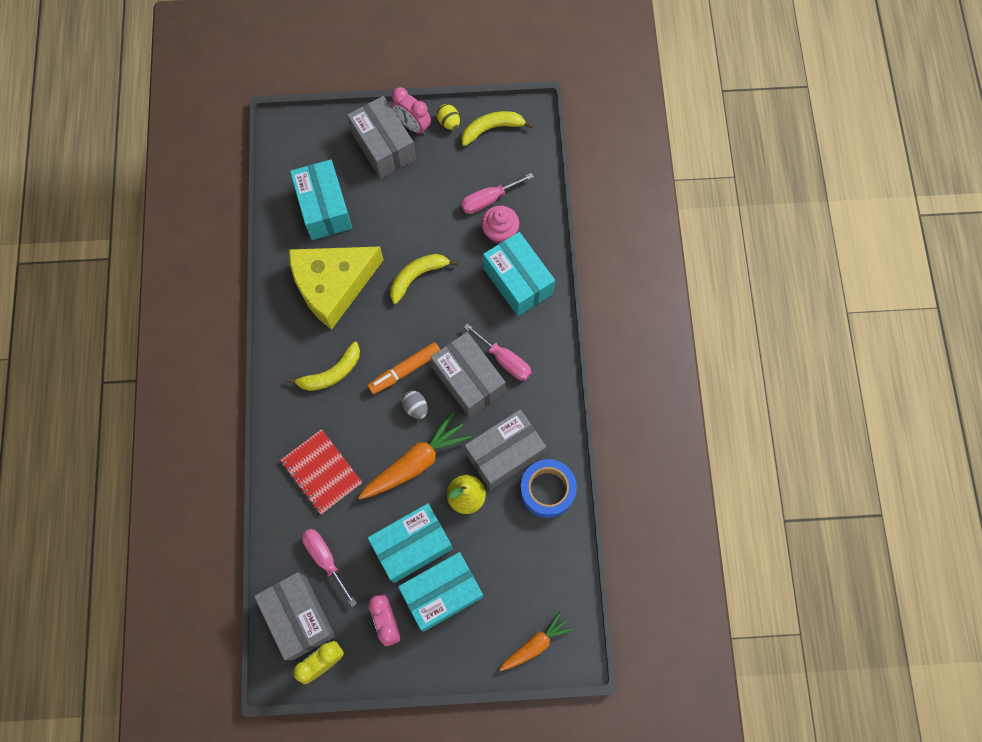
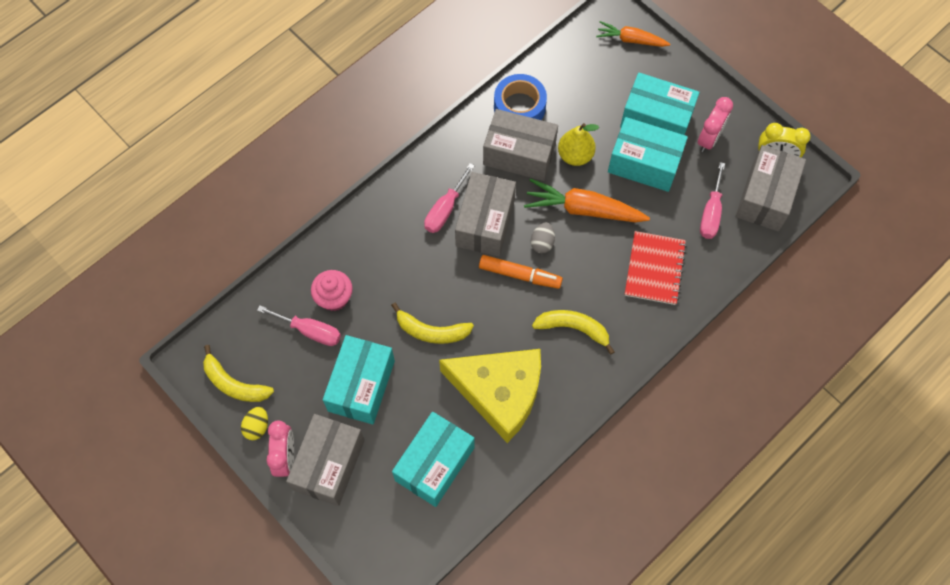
camera: 130 degrees left, 5 degrees down
pink screwdriver [464,323,532,381] -> pink screwdriver turned 150 degrees counterclockwise [424,163,475,233]
turquoise box [483,232,555,316] -> turquoise box moved to [323,335,395,424]

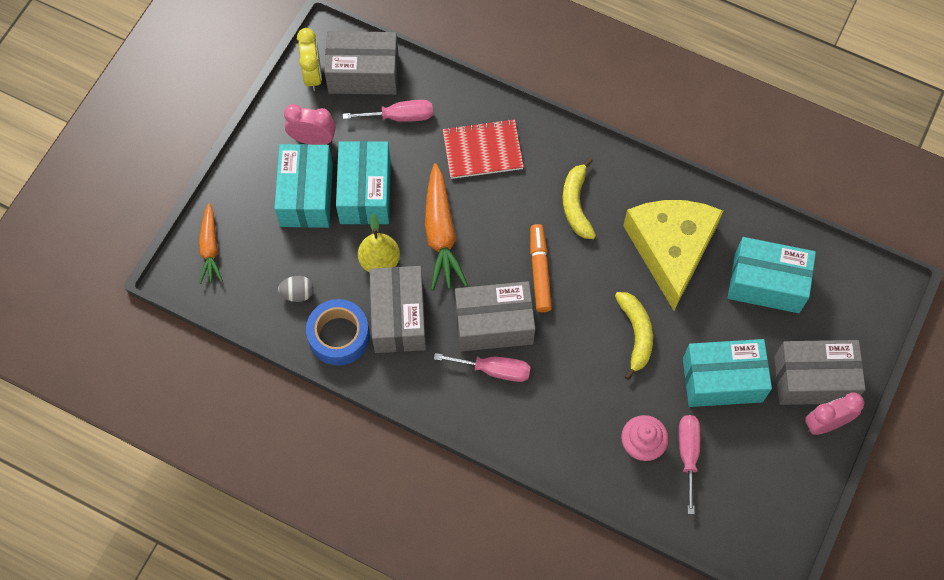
camera: 110 degrees left, 0 degrees up
yellow banana [203,345,274,402] -> none
yellow egg [241,407,268,440] -> none
grey egg [531,222,555,253] -> grey egg moved to [278,276,314,302]

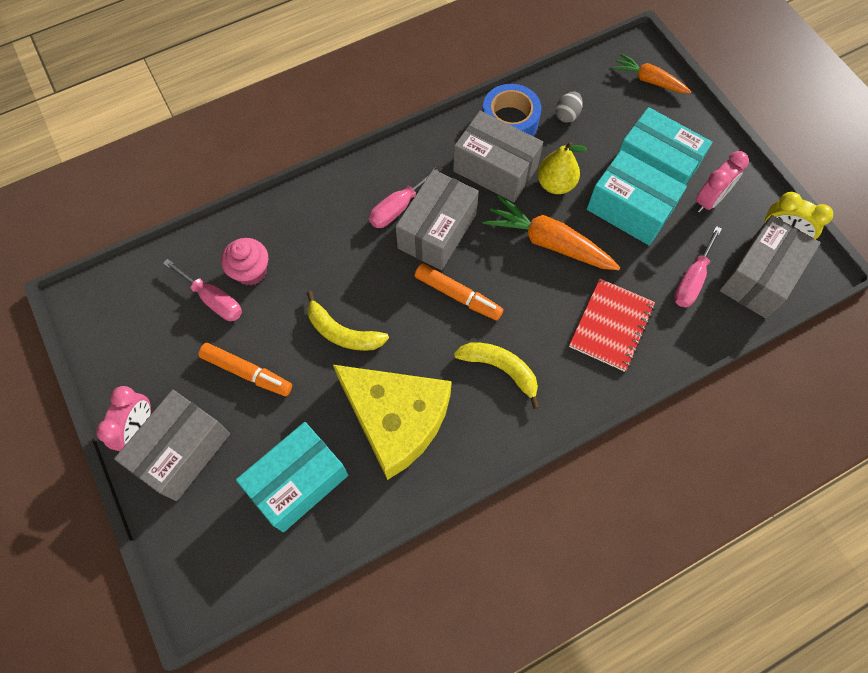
camera: 125 degrees right, 0 degrees up
turquoise box [683,339,772,407] -> orange marker [198,343,292,396]

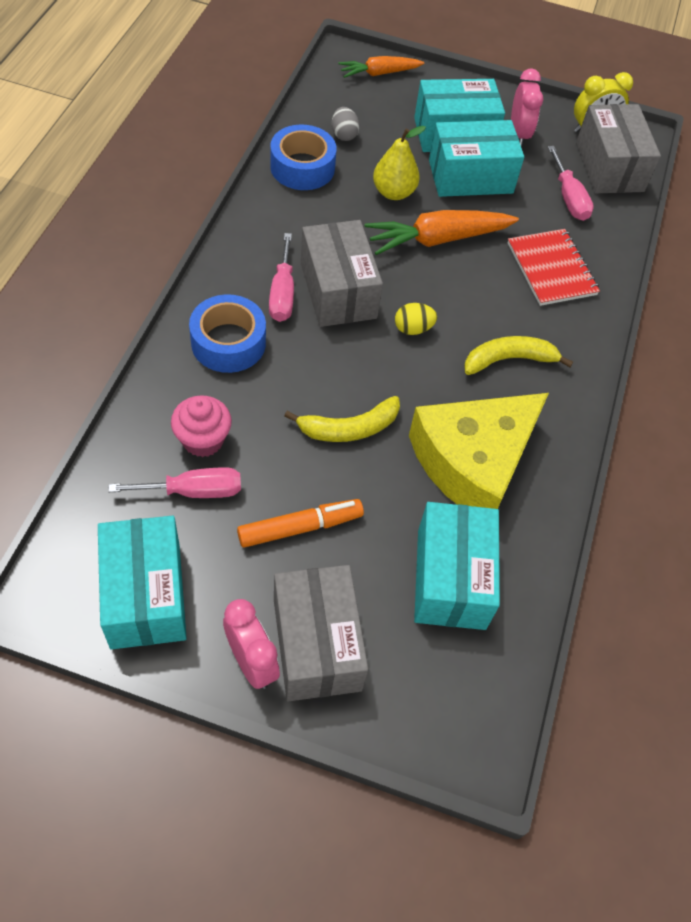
camera: 50 degrees left, 10 degrees down
yellow cheese [333,365,452,480] -> yellow cheese turned 150 degrees clockwise [409,393,549,509]
orange marker [415,263,503,321] -> yellow egg [395,303,437,335]
grey box [453,111,543,202] -> none
none -> turquoise box [98,516,187,649]
none -> blue tape [189,294,266,373]

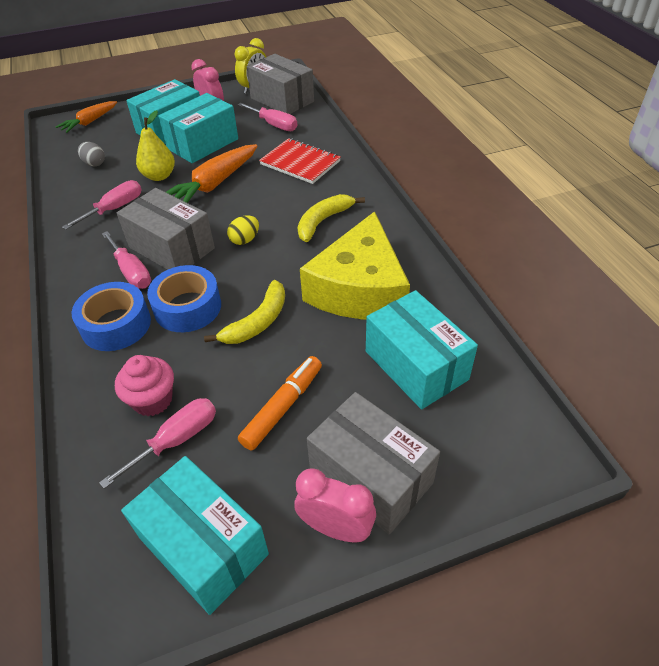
camera: 30 degrees left, 10 degrees down
blue tape [270,124,337,190] -> blue tape moved to [147,265,221,332]
none -> pink screwdriver [62,180,142,230]

